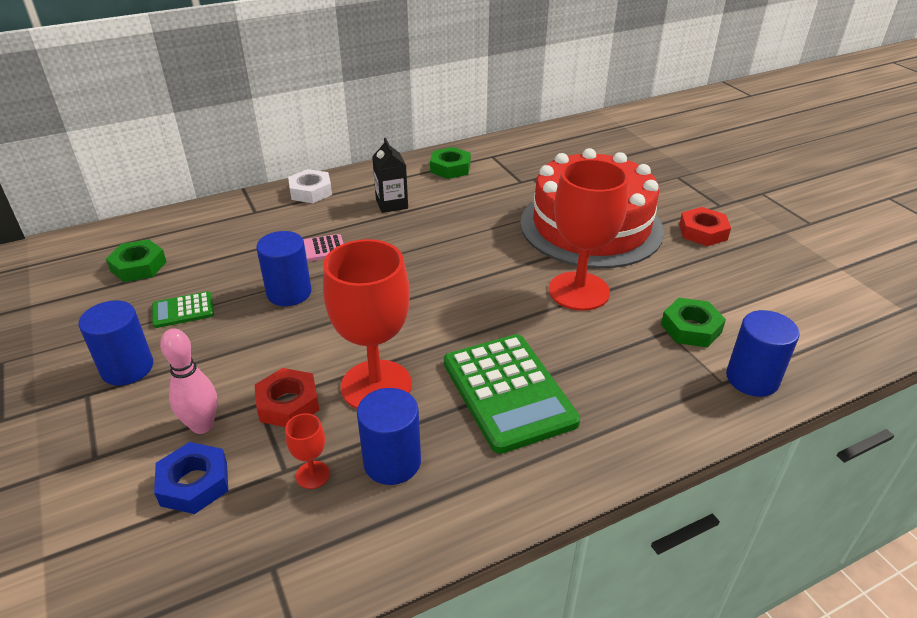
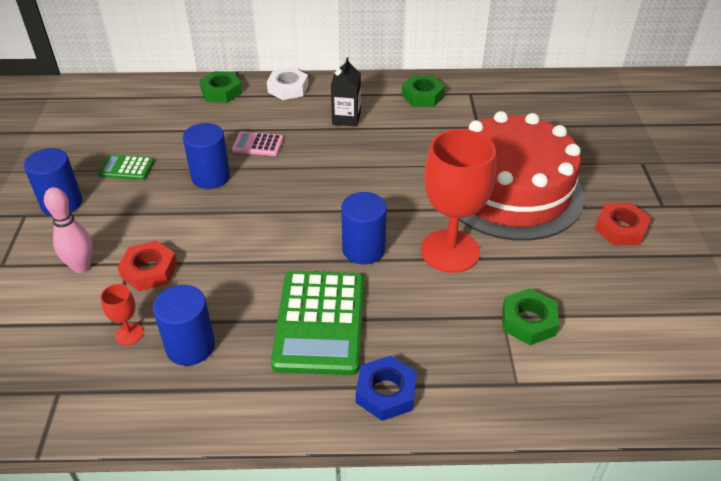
camera: 25 degrees right, 5 degrees up
green nut [106,239,167,282] -> green nut moved to [199,71,242,103]
blue nut [154,442,228,514] -> blue nut moved to [356,356,417,421]
red goblet [323,239,412,409] -> none
blue cylinder [726,310,800,397] -> blue cylinder moved to [341,192,387,264]

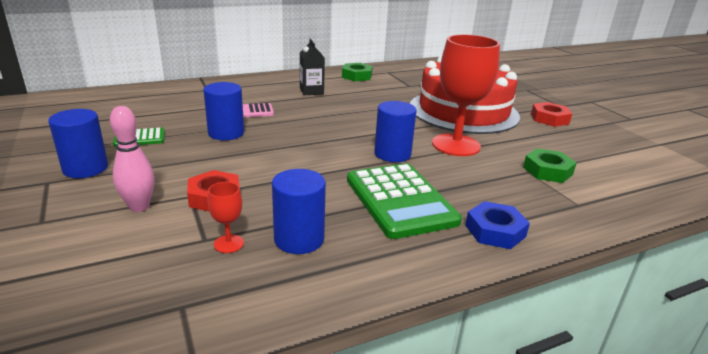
camera: 25 degrees left, 15 degrees down
green nut [199,71,242,103] -> none
white nut [267,67,308,100] -> none

